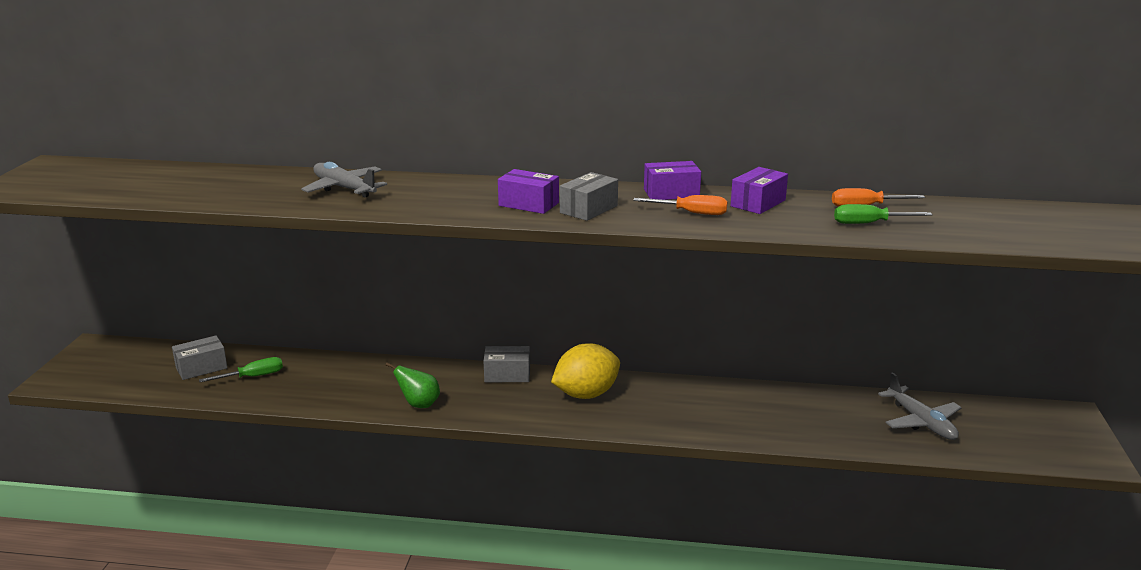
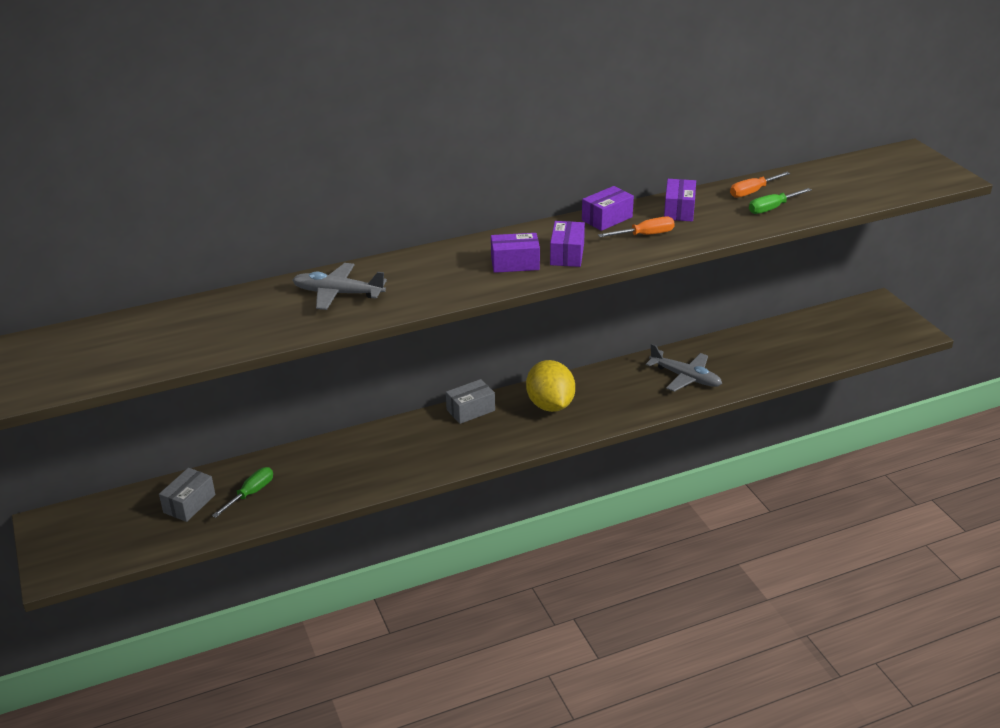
camera: 30 degrees left, 10 degrees up
green pear [385,362,440,408] -> none
yellow lemon [551,343,620,399] -> yellow lemon turned 45 degrees counterclockwise [526,360,575,412]
grey box [560,172,618,221] -> purple box [550,221,585,267]
grey plane [878,372,962,440] -> grey plane moved to [646,344,722,392]

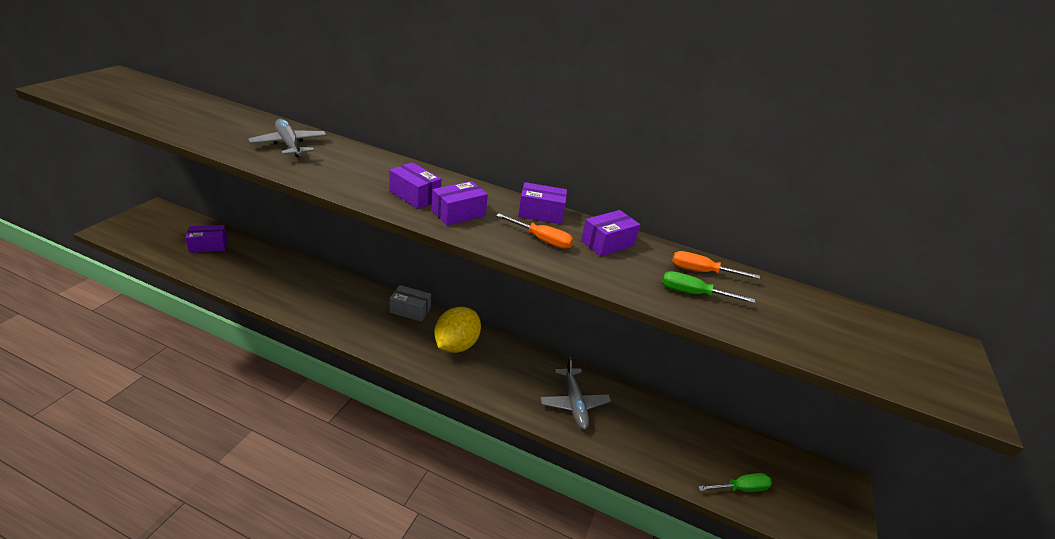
camera: 40 degrees right, 0 degrees up
grey box [159,468,215,522] -> purple box [185,225,228,253]
green screwdriver [212,467,273,518] -> green screwdriver moved to [698,473,772,492]

